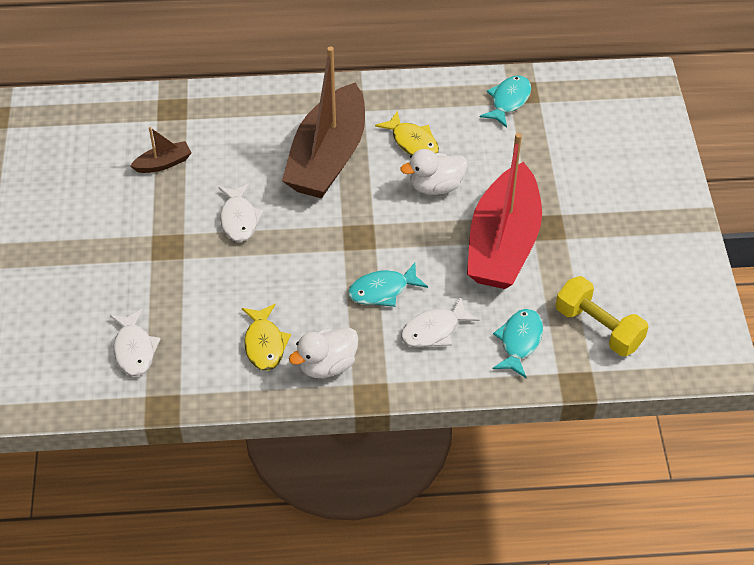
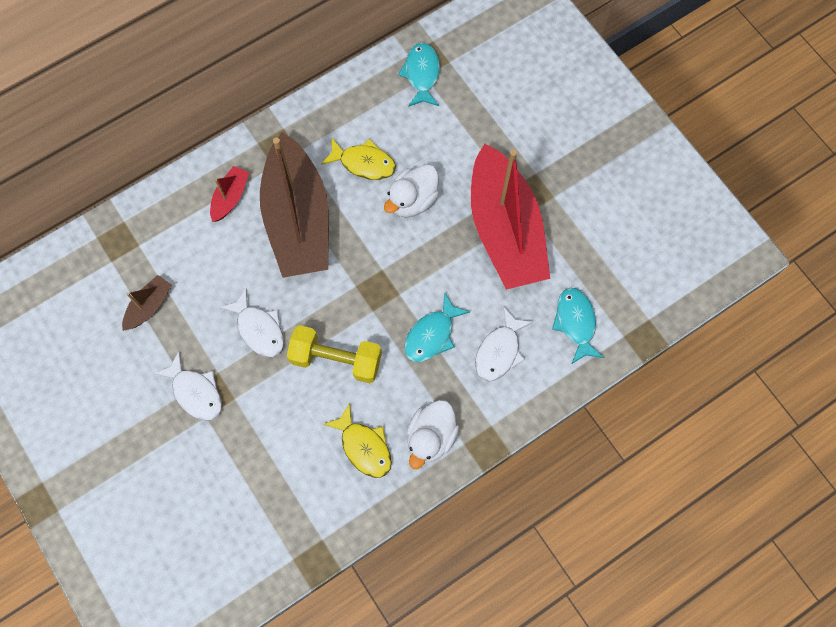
camera: 30 degrees left, 20 degrees up
white fish [110,308,161,376] -> white fish moved to [153,351,222,421]
yellow dumbbell [556,276,648,356] -> yellow dumbbell moved to [287,325,382,383]
none -> red boat [210,166,249,222]

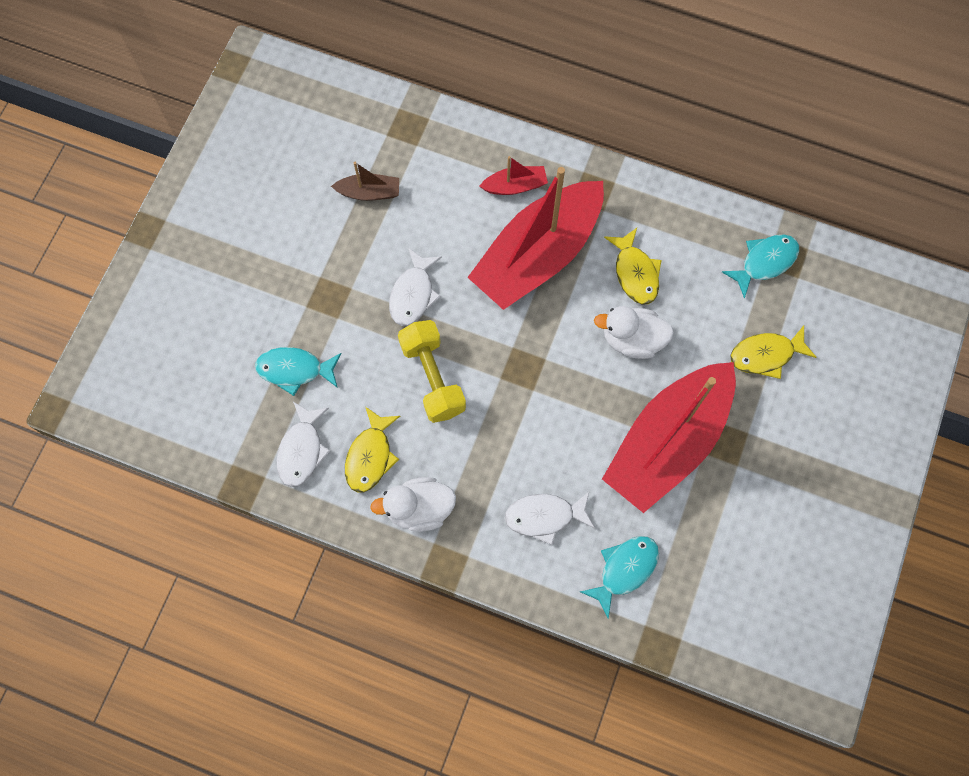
camera: 55 degrees right, 0 degrees up
white fish [153,351,222,421] -> white fish moved to [276,402,330,487]
brown boat [260,132,329,278] -> red boat [467,167,604,310]
turquoise fish [404,292,470,362] -> turquoise fish moved to [255,347,342,396]
none -> yellow fish [730,325,817,379]

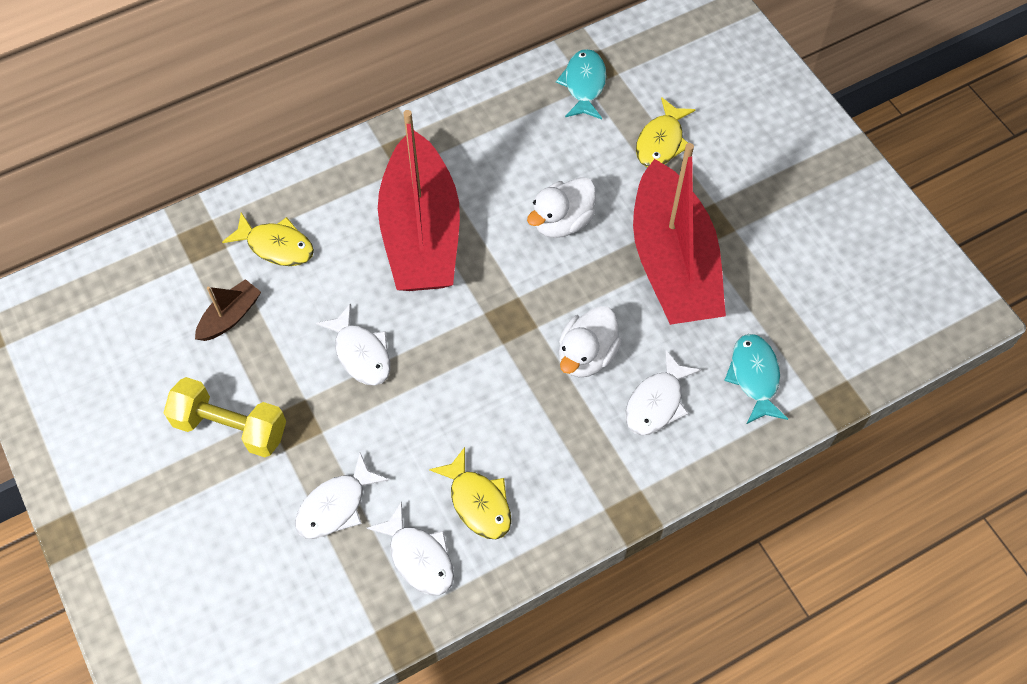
camera: 50 degrees left, 10 degrees down
turquoise fish [255,347,342,396] -> white fish [295,453,389,539]
white duck [370,477,456,532] -> white duck moved to [559,306,622,377]
yellow dumbbell [398,320,466,423] -> yellow dumbbell moved to [163,377,286,457]
red boat [479,156,548,195] -> none
yellow fish [604,228,662,305] -> yellow fish moved to [222,213,314,266]

